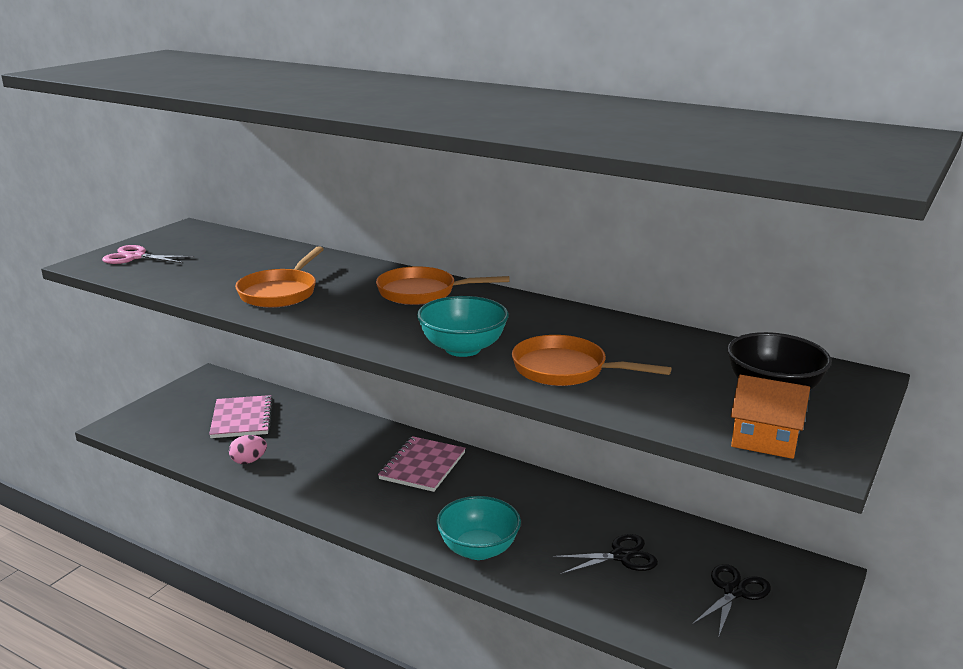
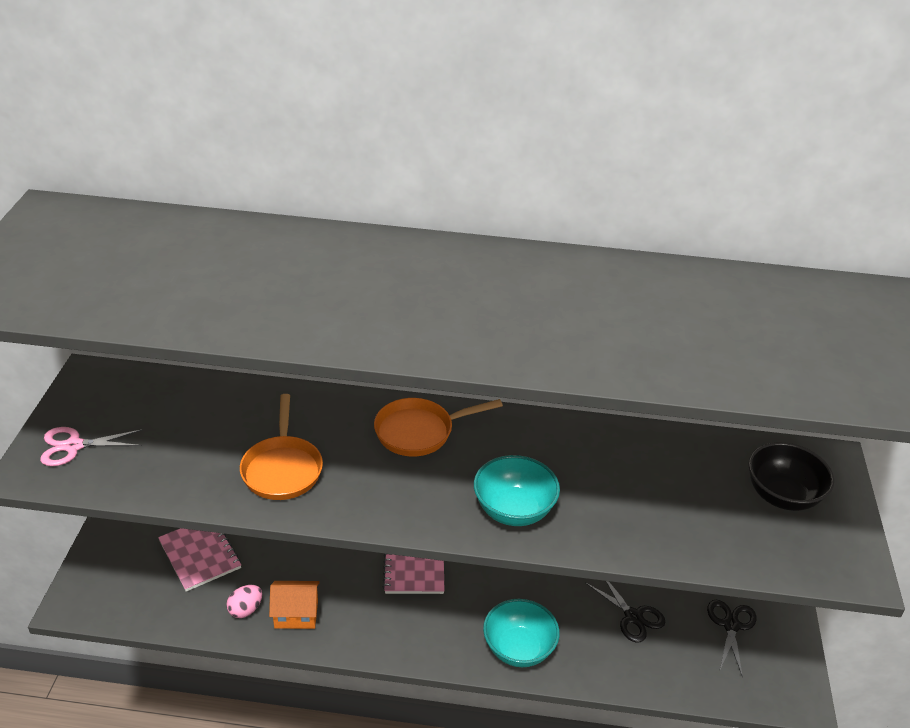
camera: 25 degrees left, 15 degrees up
orange pan [512,335,671,386] -> none
black scissors [552,534,658,575] -> black scissors turned 90 degrees clockwise [585,581,665,643]
orange house [731,375,810,459] -> orange house moved to [269,581,320,629]

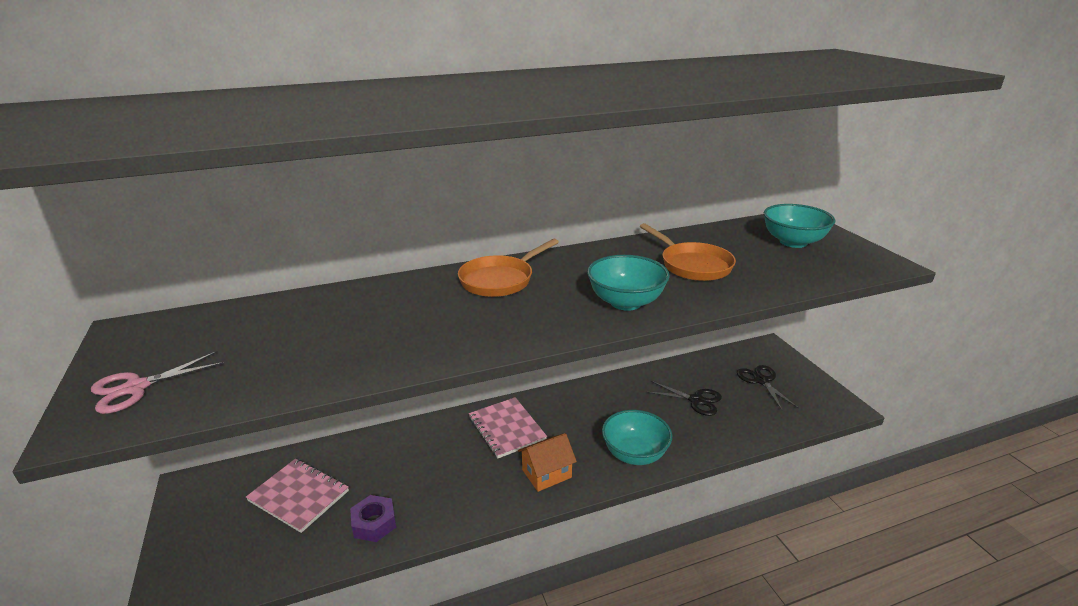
camera: 25 degrees left, 10 degrees down
pink egg [226,585,262,618] -> purple nut [350,495,396,542]
orange pan [240,394,323,500] -> orange pan moved to [640,223,736,281]
orange house [269,581,320,629] -> orange house moved to [518,433,577,492]
black bowl [748,442,834,511] -> turquoise bowl [763,204,836,248]

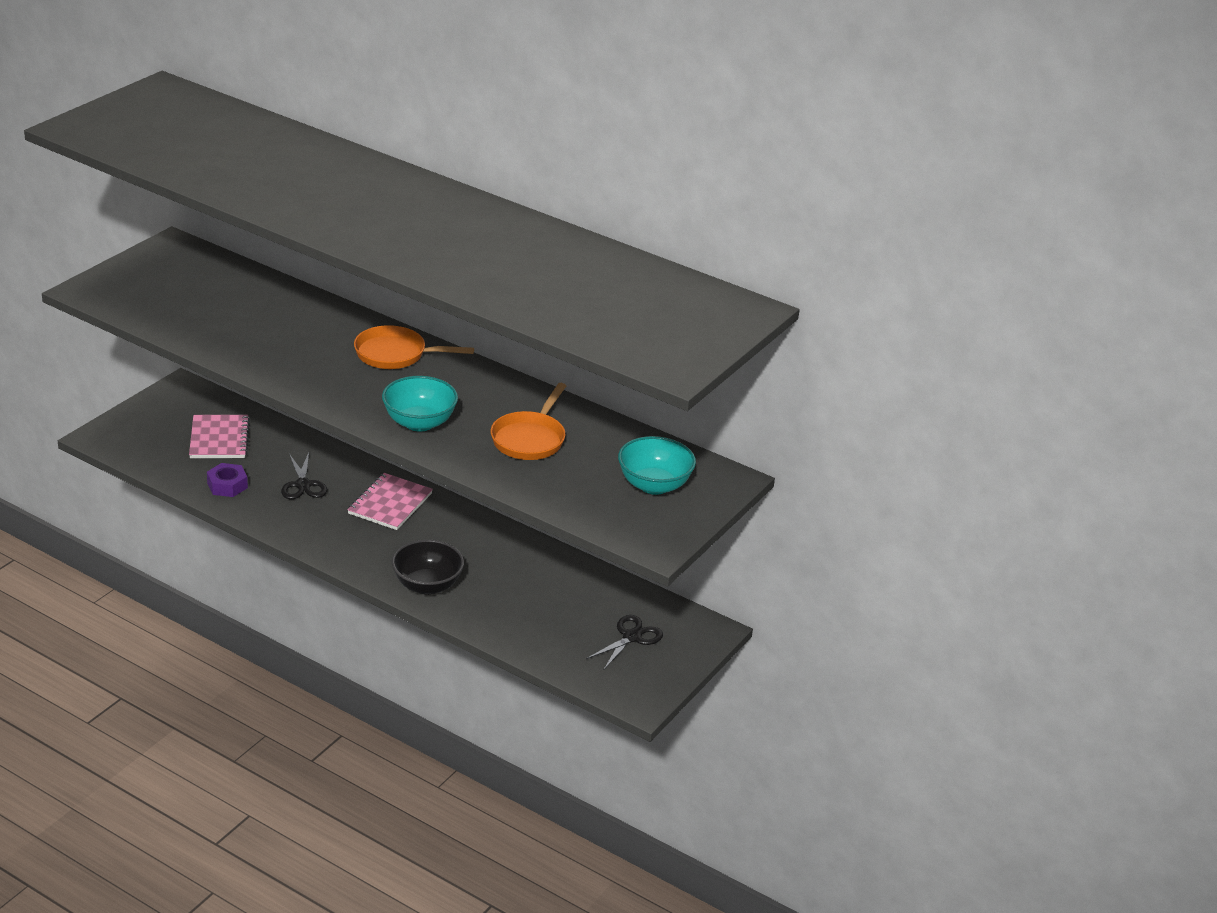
camera: 50 degrees right, 5 degrees up
pink scissors [91,351,225,414] -> none
orange house [518,433,577,492] -> none
turquoise bowl [602,410,672,465] -> black bowl [392,539,464,595]
black scissors [646,381,722,416] -> black scissors moved to [281,452,327,499]

